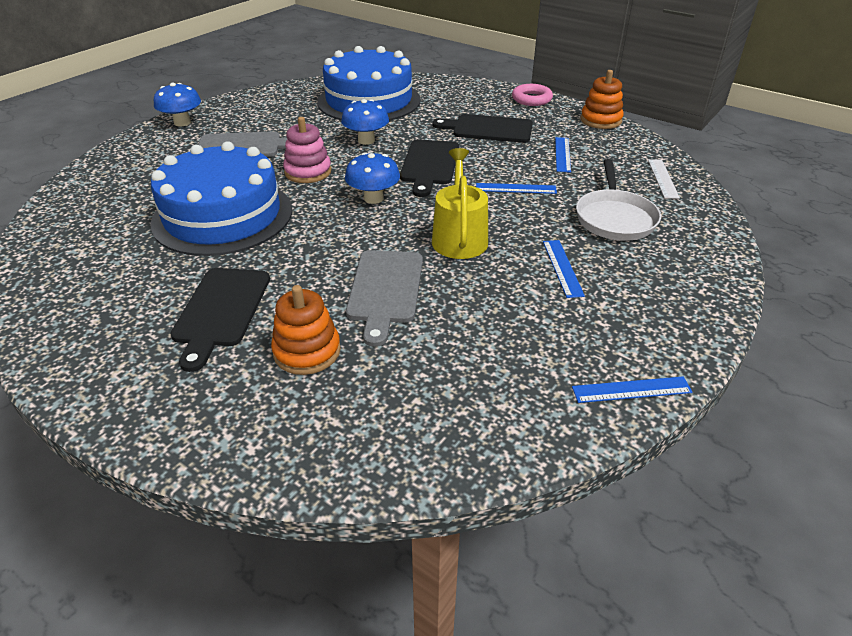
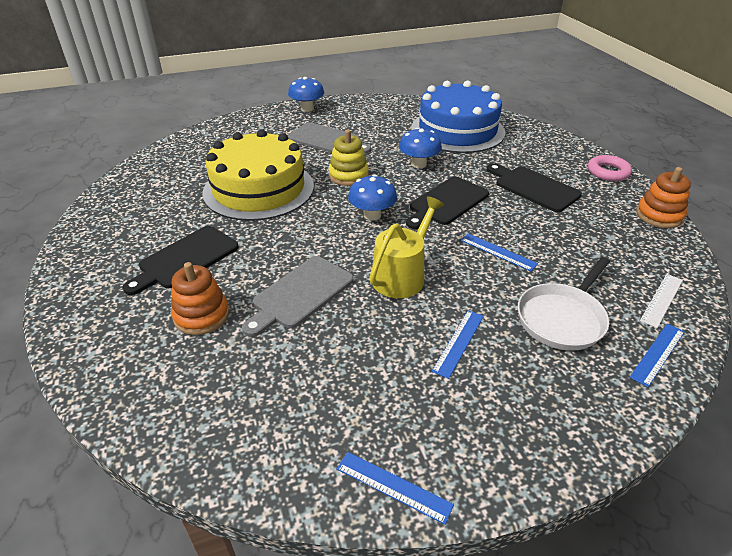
camera: 35 degrees right, 0 degrees up
blue cake [151,141,292,256] -> yellow cake [202,129,314,221]
pink stacking toy [283,117,331,183] -> yellow stacking toy [329,130,369,186]
blue ruler [555,137,571,173] -> blue ruler moved to [630,324,684,387]

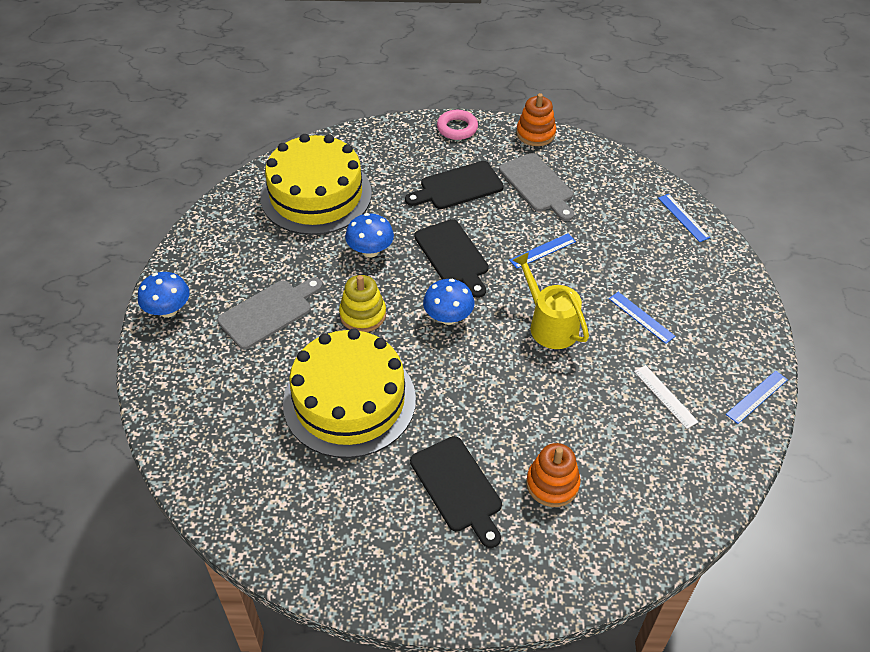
camera: 70 degrees left, 10 degrees up
grey cutting board [242,256,354,337] -> grey cutting board moved to [499,153,574,221]
blue cake [411,81,505,153] -> yellow cake [260,134,372,235]
white pan [518,257,610,351] -> none
white ruler [640,274,683,328] -> white ruler moved to [634,365,698,429]

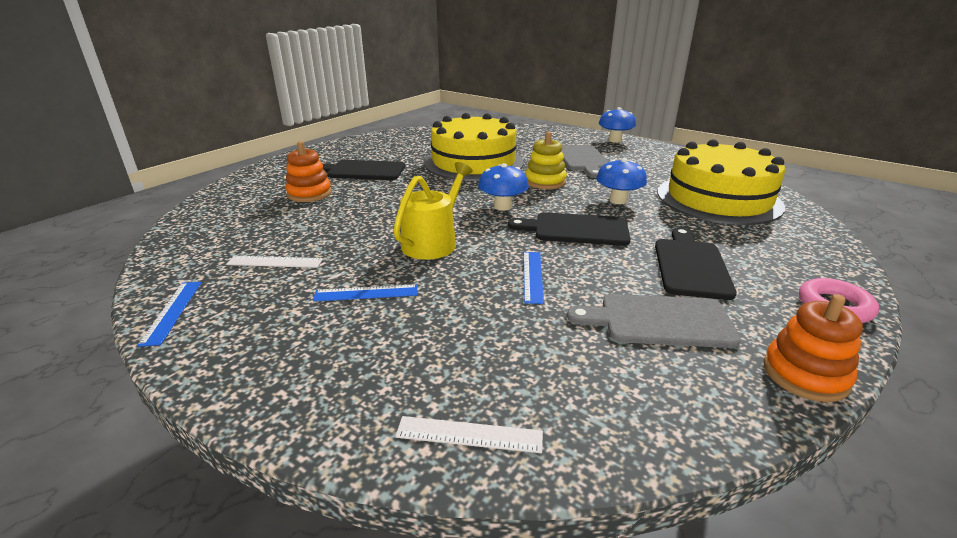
camera: 125 degrees right, 20 degrees down
yellow watering can [513,252,589,349] -> yellow watering can turned 60 degrees counterclockwise [393,162,473,260]
blue ruler [658,194,710,242] -> white ruler [395,416,543,453]

